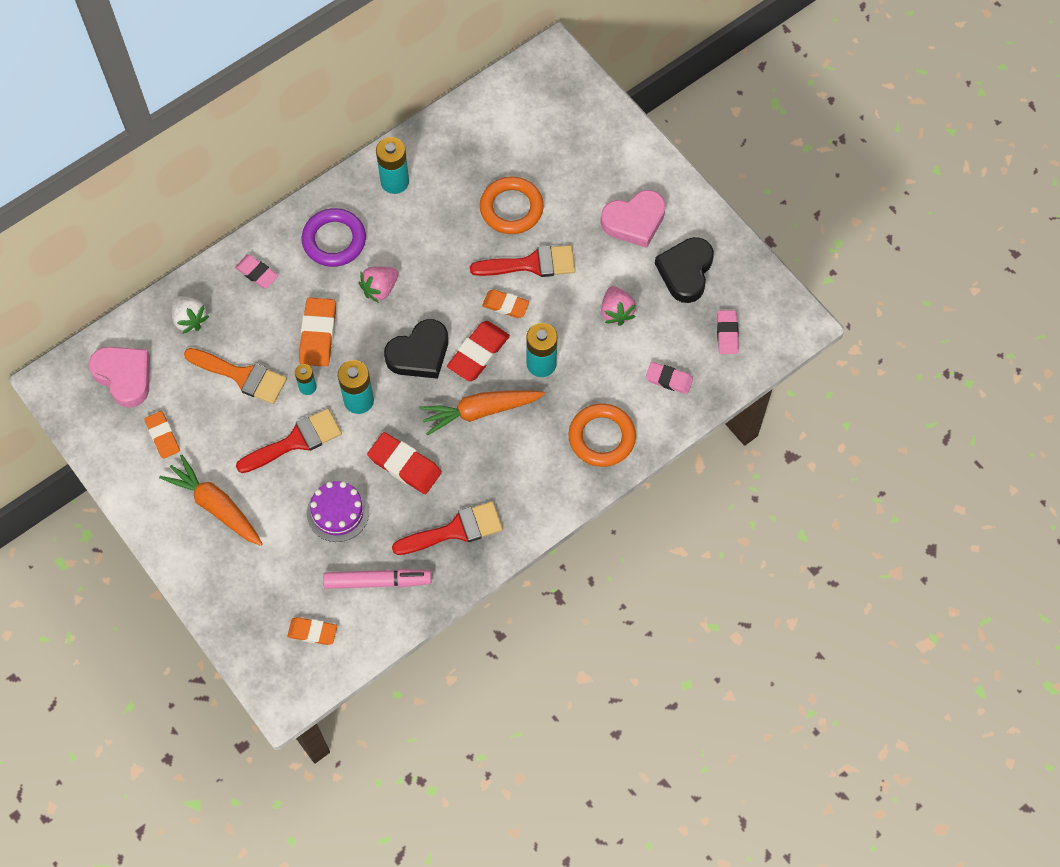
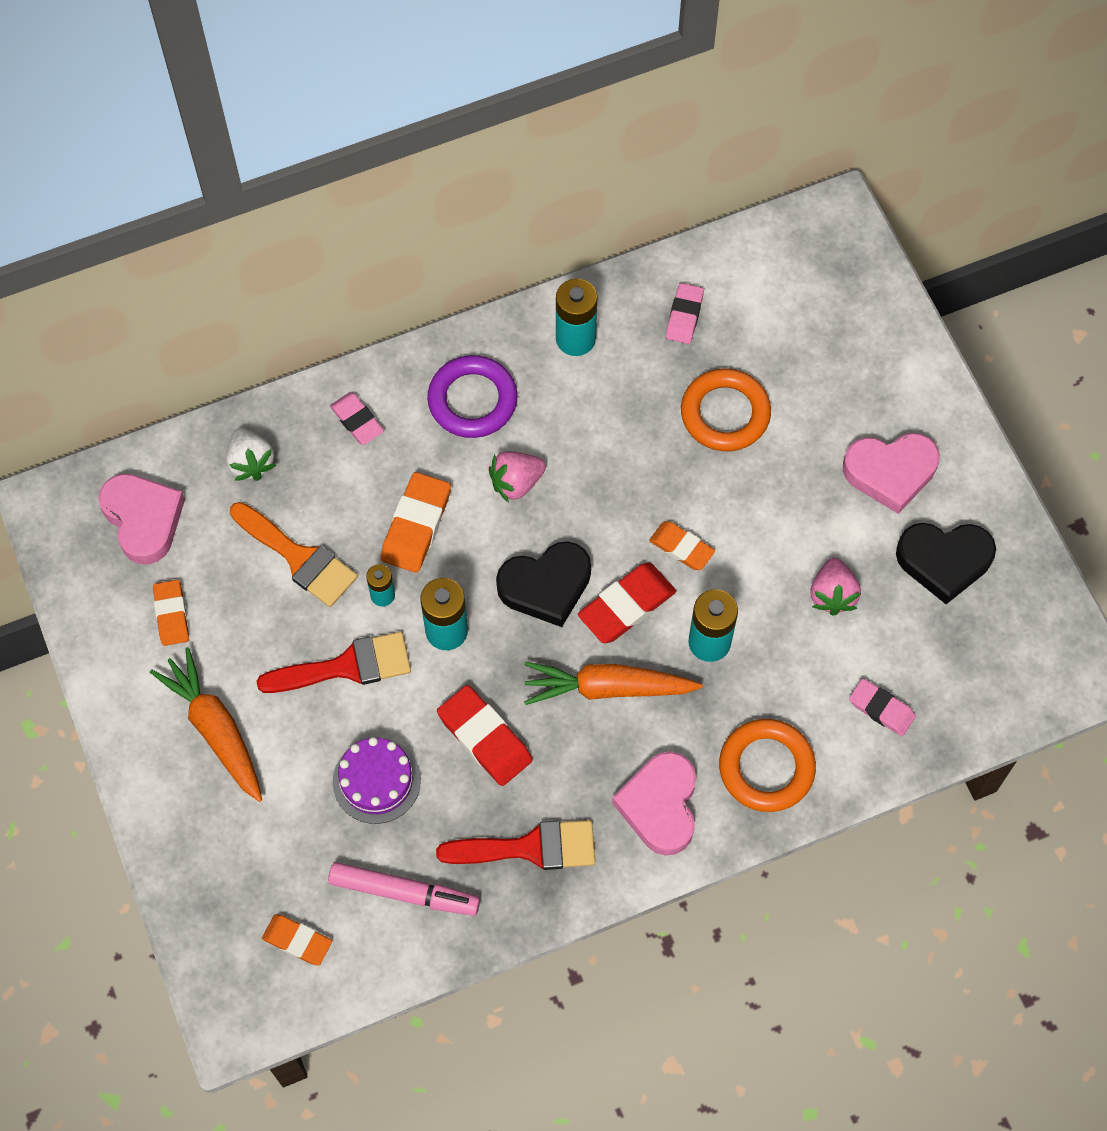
camera: 15 degrees right, 0 degrees up
red brush [470,245,575,277] -> none
black heart [655,237,714,303] -> black heart turned 120 degrees counterclockwise [896,523,996,604]
pink eraser [717,310,739,354] -> pink eraser moved to [666,283,704,344]
none -> pink heart [612,751,696,856]

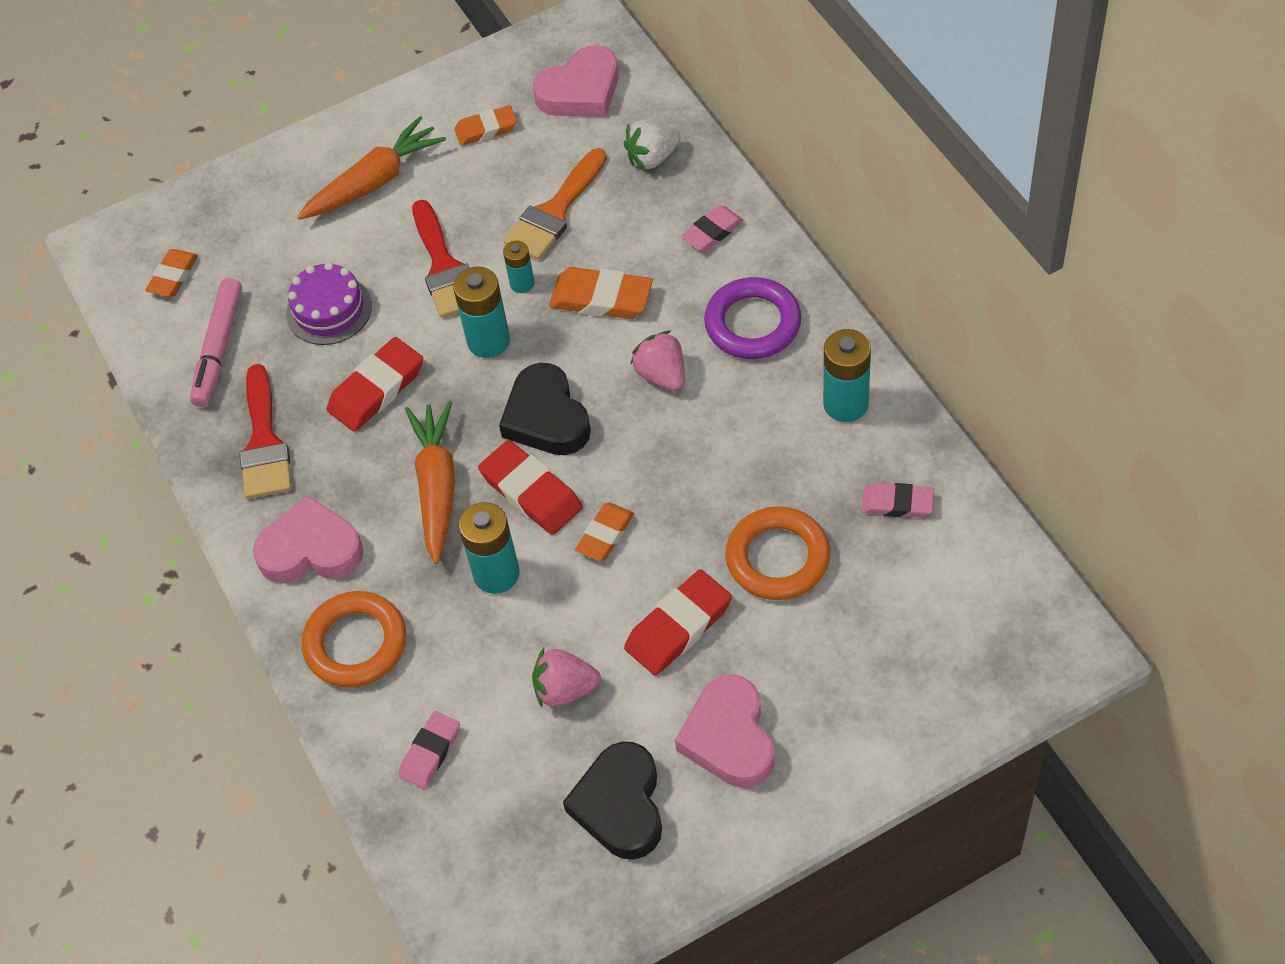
camera: 90 degrees right, 10 degrees down
none -> red eraser [624,569,732,676]

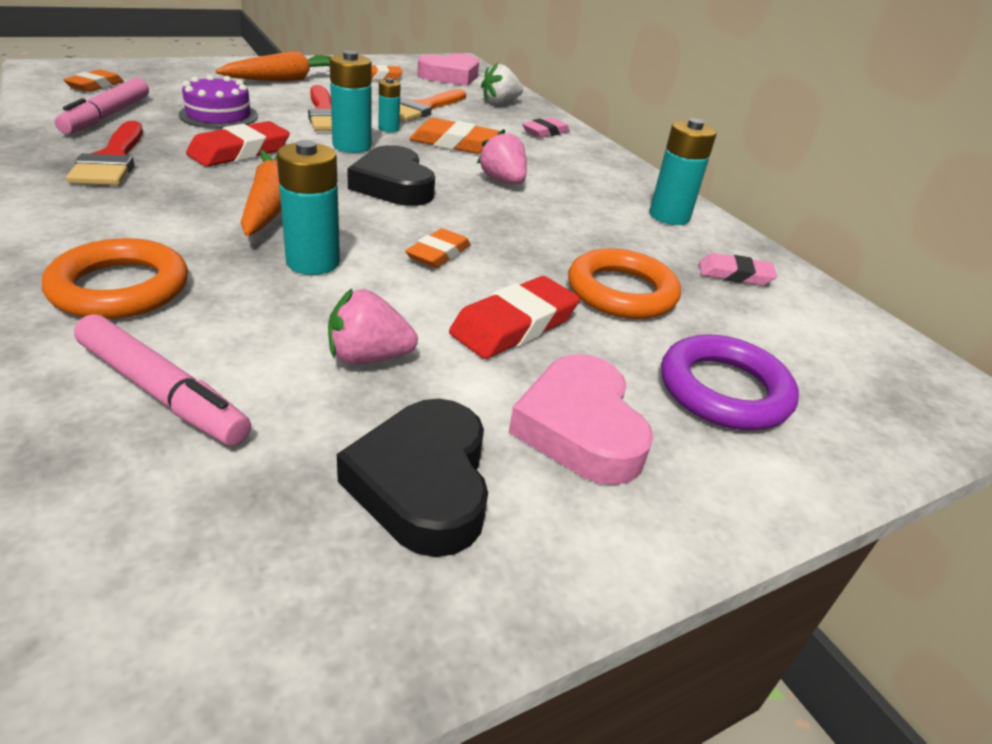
camera: 10 degrees left, 20 degrees down
pink heart [253,495,364,583] -> none
pink eraser [399,711,460,789] -> pink marker [74,314,251,446]
red eraser [478,440,583,535] -> none
purple ring [704,277,801,359] -> purple ring moved to [661,334,799,430]

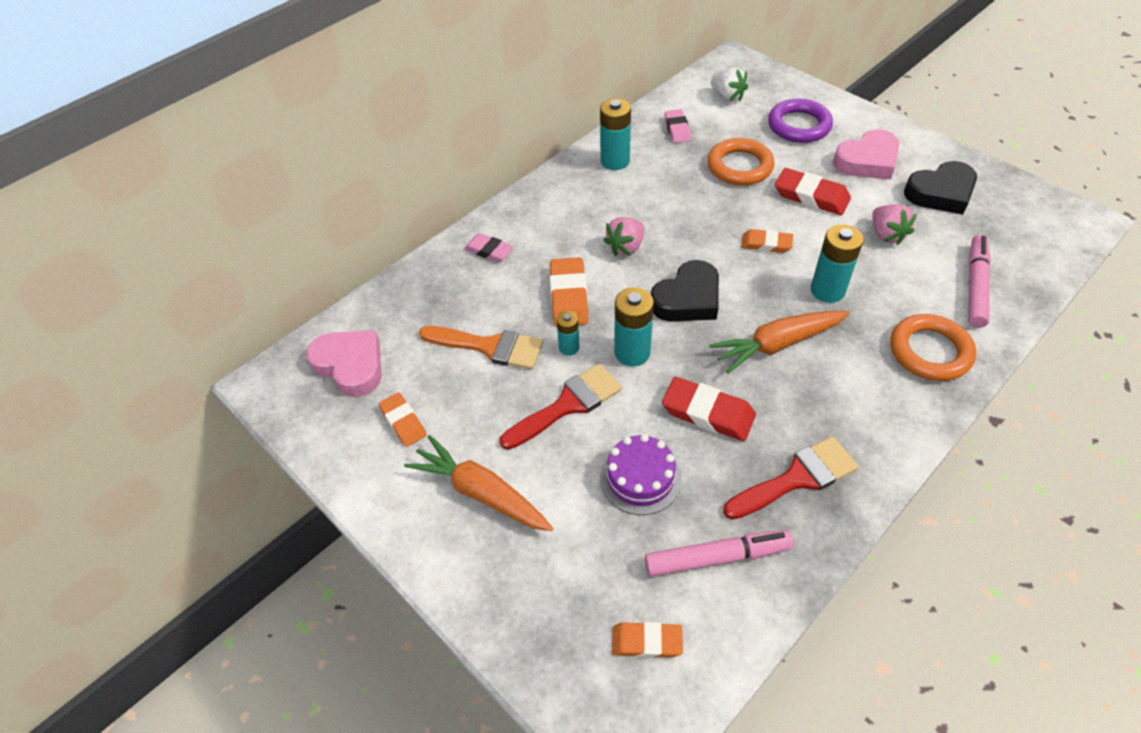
camera: 100 degrees left, 15 degrees up
white strawberry [481,63,523,104] -> white strawberry moved to [711,67,748,102]

